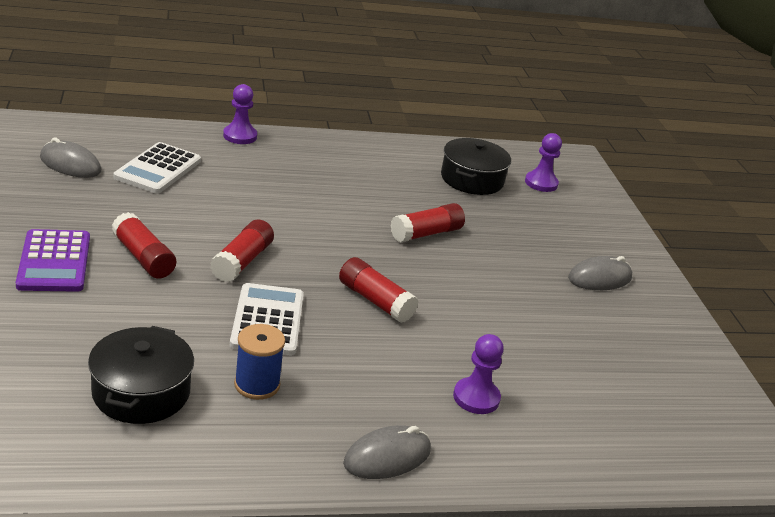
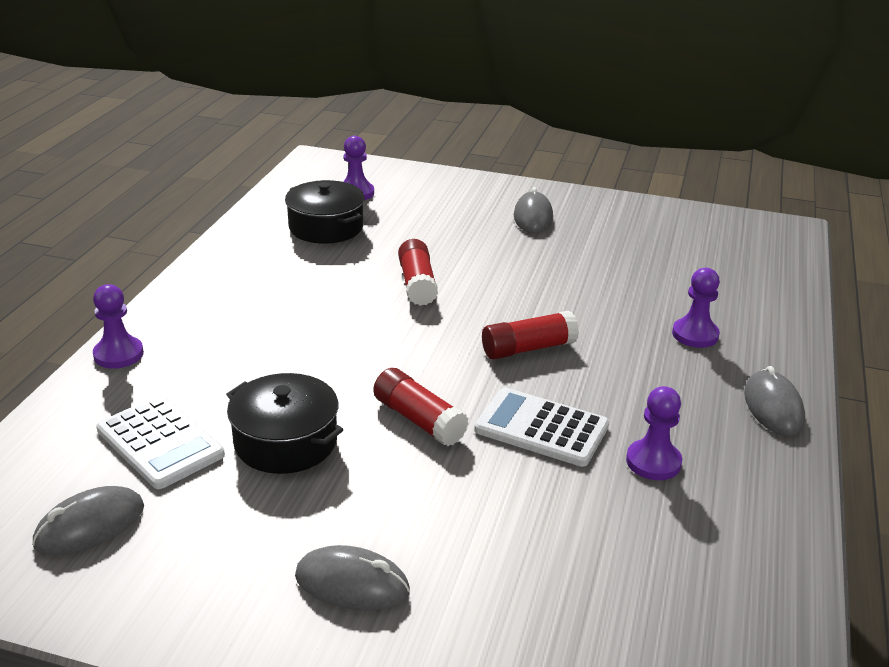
camera: 60 degrees left, 0 degrees up
purple calculator [16,229,90,292] -> grey mouse [295,545,410,611]
black pot [88,326,194,424] -> black pot moved to [226,373,343,474]
red glue stick [111,212,176,279] -> none
blue spool [234,324,285,400] -> purple pawn [626,386,682,480]

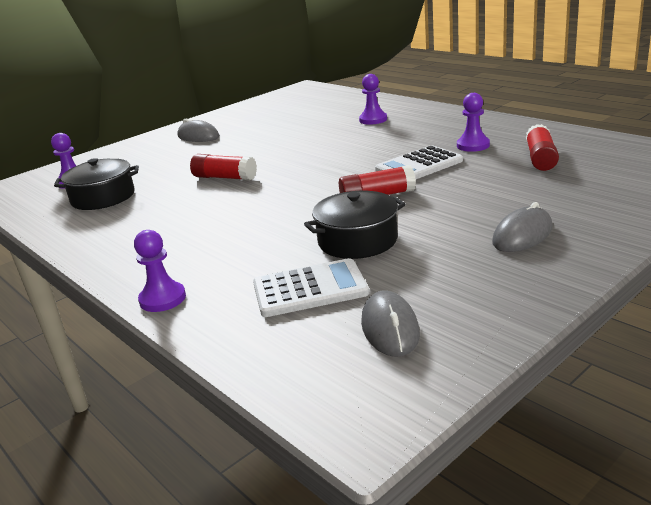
camera: 55 degrees left, 5 degrees down
red glue stick [482,310,579,359] -> red glue stick moved to [526,124,559,171]
grey mouse [744,366,805,436] -> none

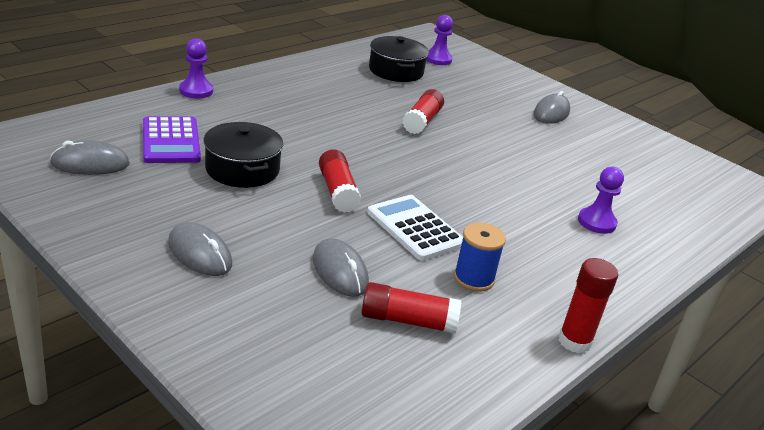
camera: 80 degrees right, 5 degrees up
white calculator [253,258,369,317] -> purple calculator [143,116,201,163]
purple pawn [457,93,490,152] -> blue spool [454,223,506,292]
none -> grey mouse [313,238,369,297]
none -> red glue stick [559,258,618,353]

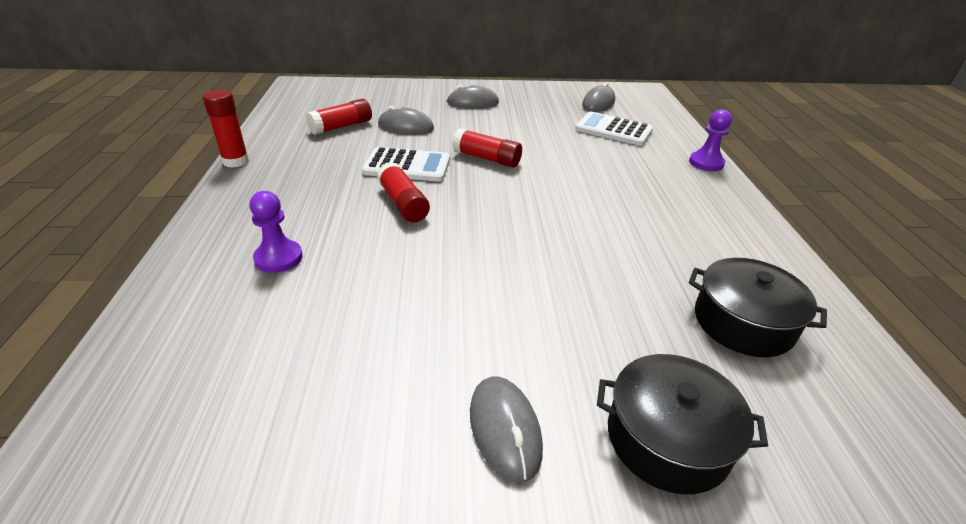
camera: 135 degrees right, 5 degrees up
purple calculator [143,116,201,163] -> white calculator [575,112,653,146]
black pot [203,122,283,188] -> black pot moved to [597,354,768,494]
red glue stick [402,89,444,134] -> red glue stick moved to [377,162,430,222]
purple pawn [426,15,453,65] -> none
blue spool [454,223,506,292] -> none

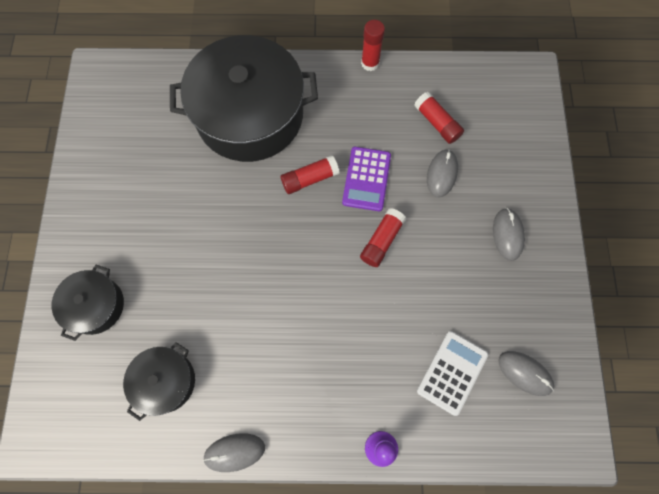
camera: 95 degrees right, 35 degrees up
purple pawn [249,191,303,273] -> black pot [170,35,318,162]
white calculator [362,147,450,182] -> purple calculator [342,147,391,211]
grey mouse [470,377,543,483] -> grey mouse moved to [203,433,265,472]

